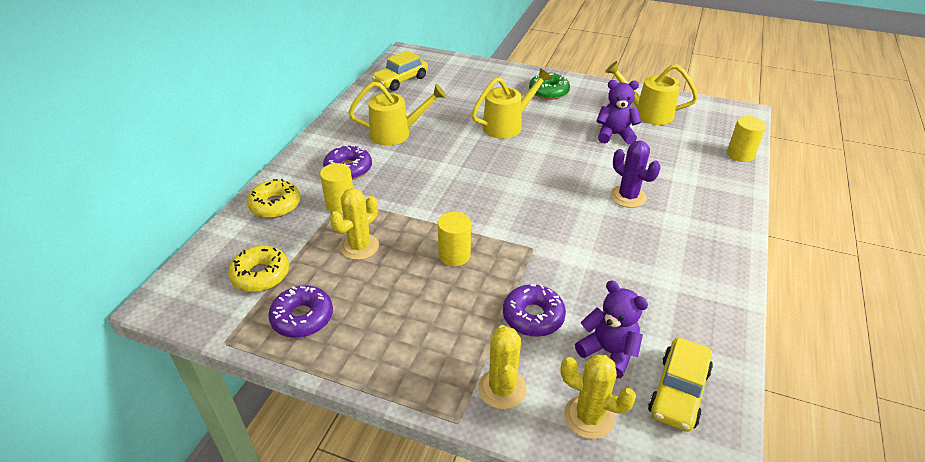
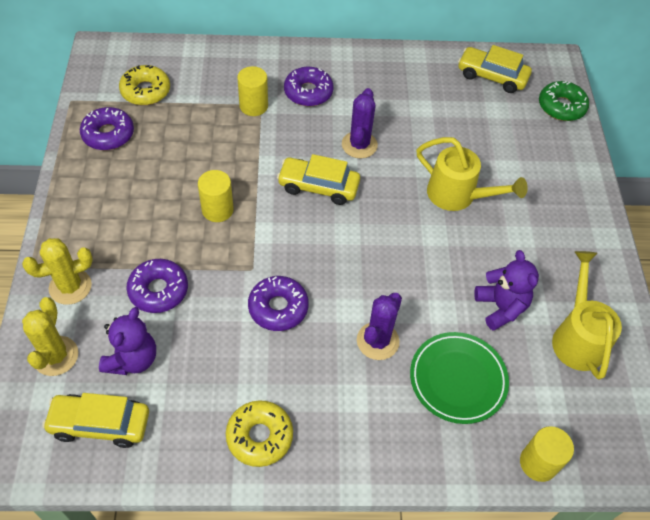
camera: 65 degrees right, 15 degrees up
yellow donut [247,179,301,218] -> yellow donut moved to [226,400,293,467]
yellow cactus [330,188,379,260] -> none
yellow watering can [349,82,446,145] -> none
green donut [529,73,570,100] -> green donut moved to [539,81,589,121]
none -> purple donut [248,276,309,331]
none -> yellow car [277,154,360,205]
none -> purple cactus [342,88,378,158]
none -> green plate [410,332,509,424]

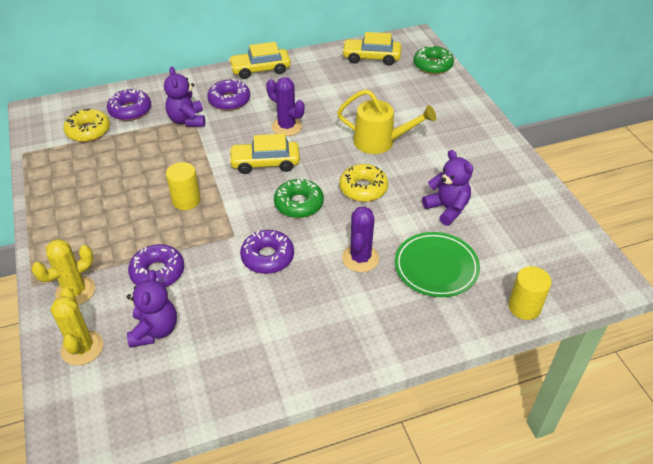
camera: 15 degrees left, 10 degrees down
yellow car [42,393,149,448] -> yellow car moved to [229,42,291,79]
purple donut [80,107,134,150] -> purple donut moved to [107,89,151,121]
yellow donut [226,400,293,467] -> yellow donut moved to [339,164,388,202]
yellow cylinder [237,66,268,116] -> purple teddy bear [164,67,205,127]
purple cactus [342,88,378,158] -> purple cactus turned 45 degrees counterclockwise [266,77,305,136]
yellow watering can [552,251,622,380] -> none
none -> green donut [274,178,324,218]

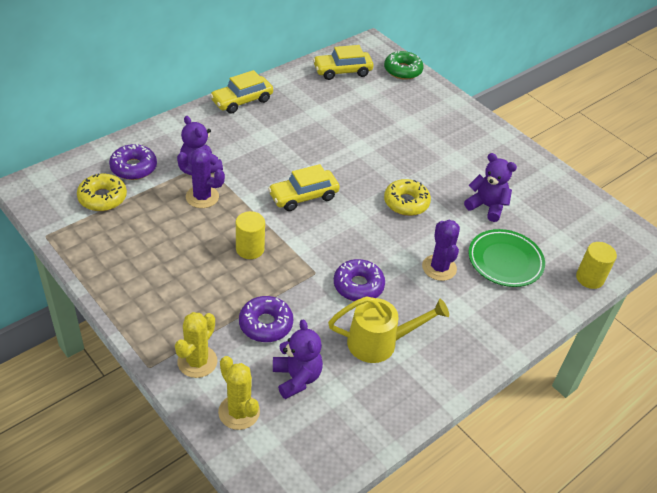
camera: 25 degrees left, 0 degrees up
purple donut [207,79,250,111] -> none
purple cactus [266,77,305,136] -> purple cactus moved to [177,148,225,208]
green donut [274,178,324,218] -> none
yellow watering can [337,89,436,154] -> yellow watering can moved to [328,296,449,363]

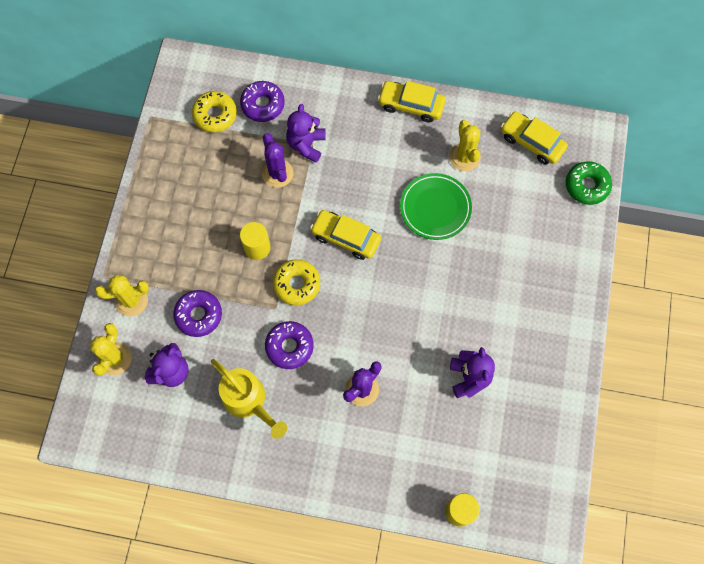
camera: 55 degrees right, 25 degrees up
yellow donut [384,179,431,216] -> yellow donut moved to [273,259,320,305]
green plate [468,229,545,287] -> green plate moved to [400,173,472,240]
none -> yellow cactus [449,120,481,171]

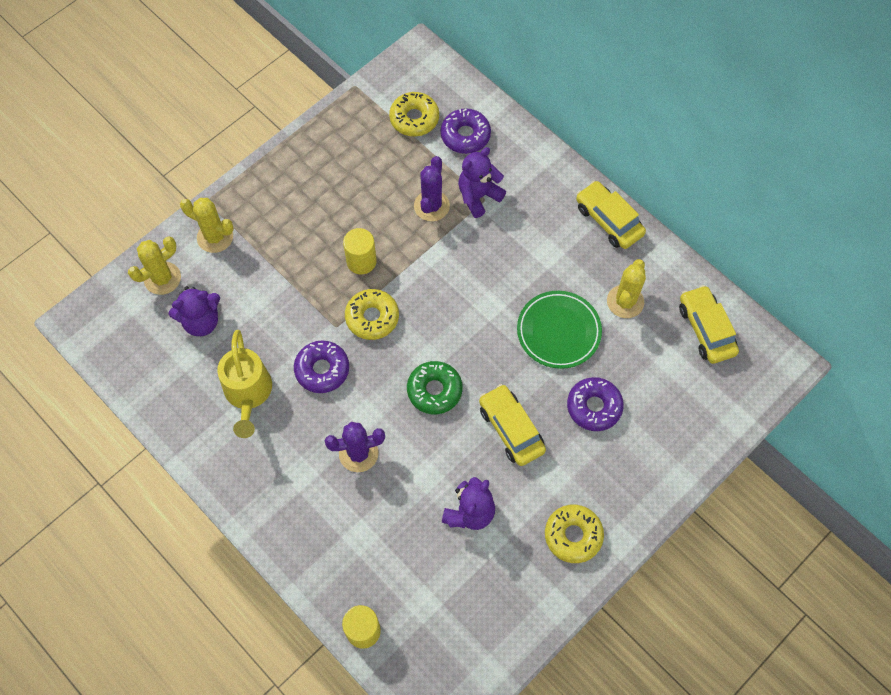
camera: 35 degrees right, 5 degrees down
purple donut [173,290,222,337] -> purple donut moved to [567,377,624,431]
yellow car [310,210,381,260] -> yellow car moved to [479,384,546,466]
green donut [566,161,612,205] -> green donut moved to [407,361,463,414]
none -> yellow donut [545,505,604,563]

